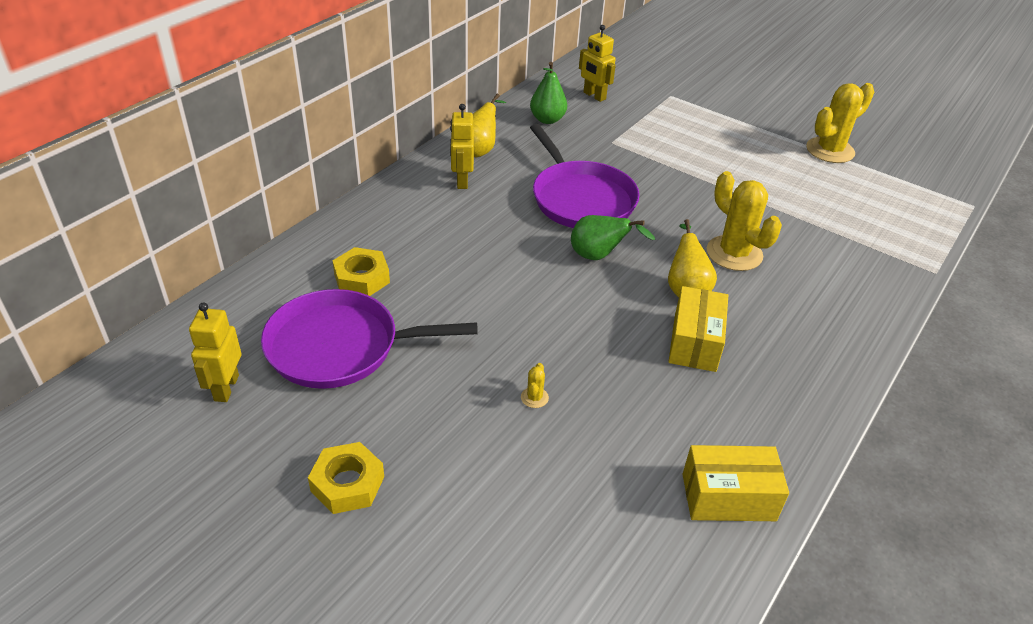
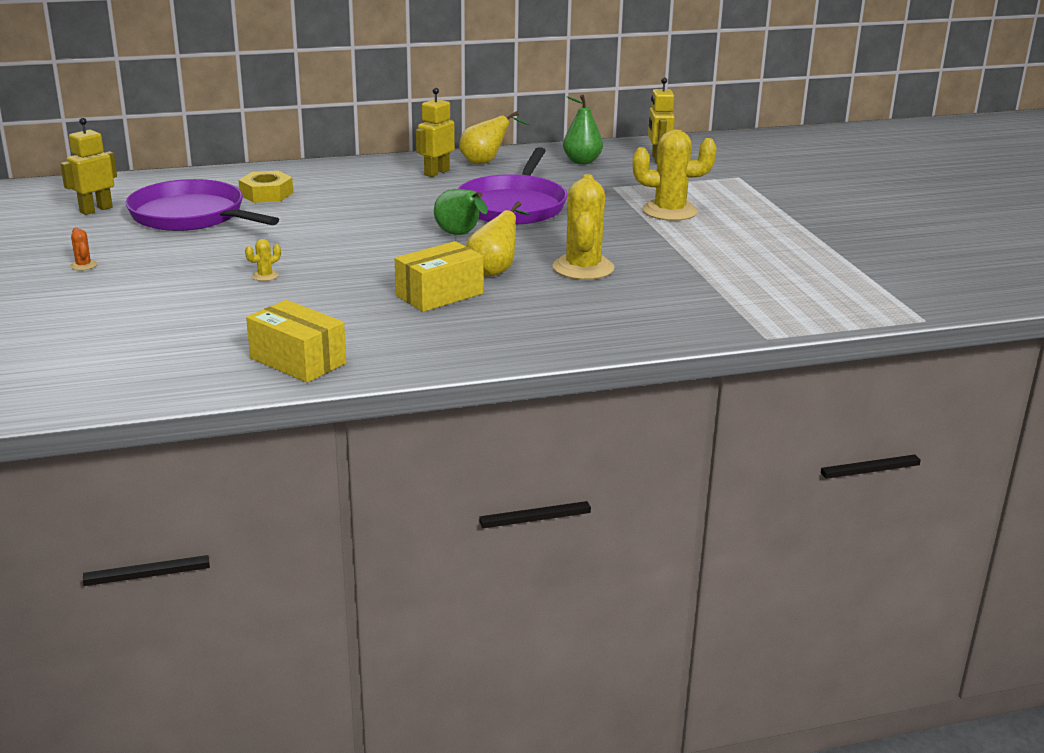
camera: 40 degrees right, 15 degrees down
yellow nut [308,442,384,514] -> orange cactus [70,227,97,270]
yellow cactus [806,83,874,163] -> yellow cactus moved to [633,129,717,221]

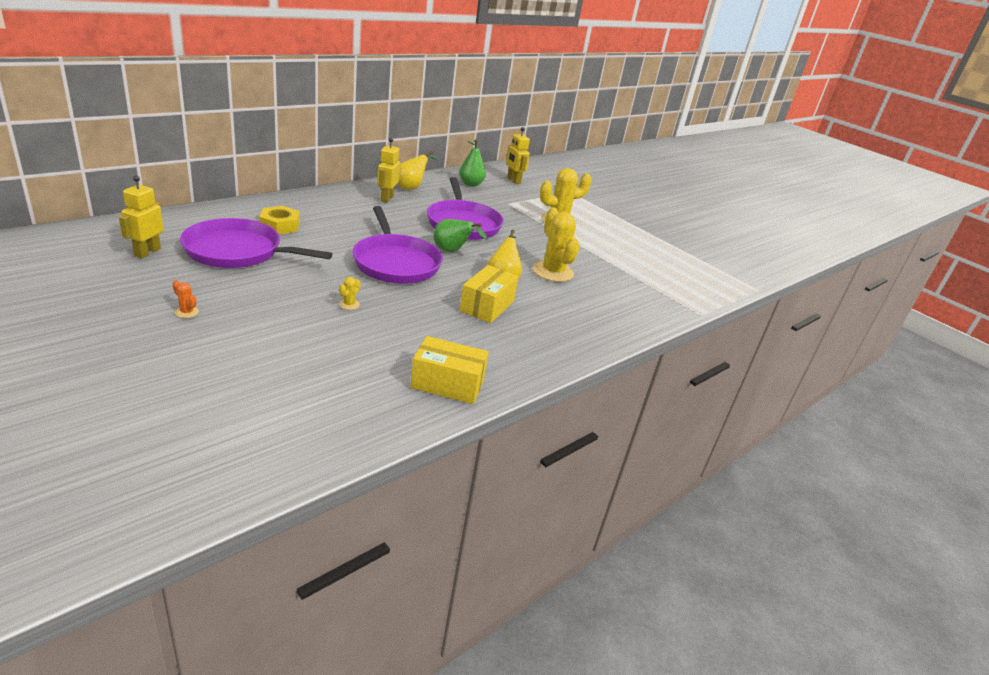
camera: 30 degrees left, 5 degrees up
none -> purple pan [352,206,443,284]

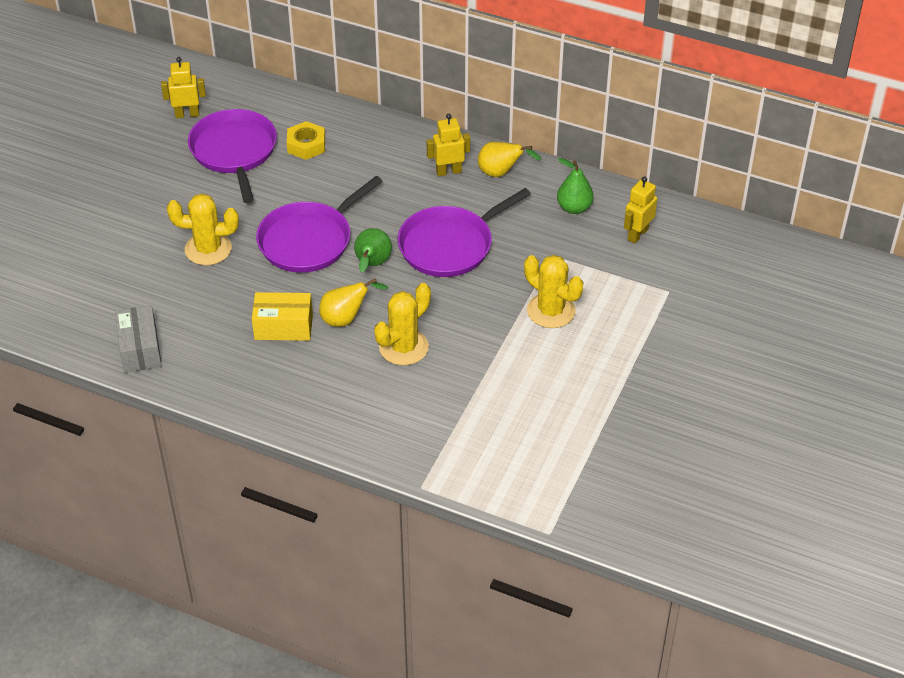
camera: 70 degrees right, 15 degrees up
orange cactus [172,280,199,318] -> none
yellow cactus [339,277,360,310] -> yellow cactus [167,194,239,265], size x2.43
yellow box [410,336,489,404] -> grey box [115,305,162,373]

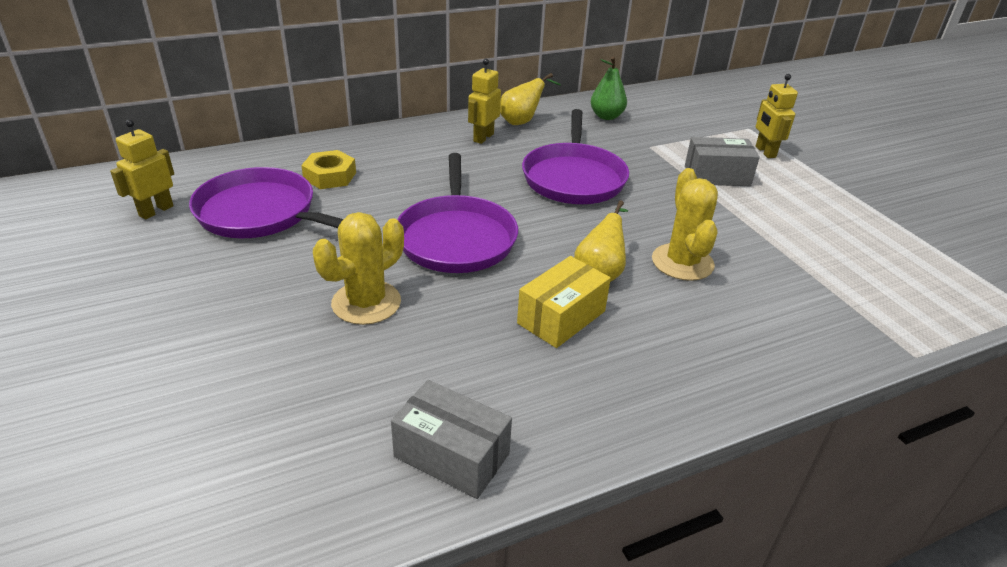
camera: 50 degrees left, 10 degrees down
green pear [354,228,392,272] -> none
yellow cactus [524,255,583,328] -> grey box [685,137,760,186]
yellow robot [624,176,657,243] -> yellow robot moved to [756,74,798,158]

